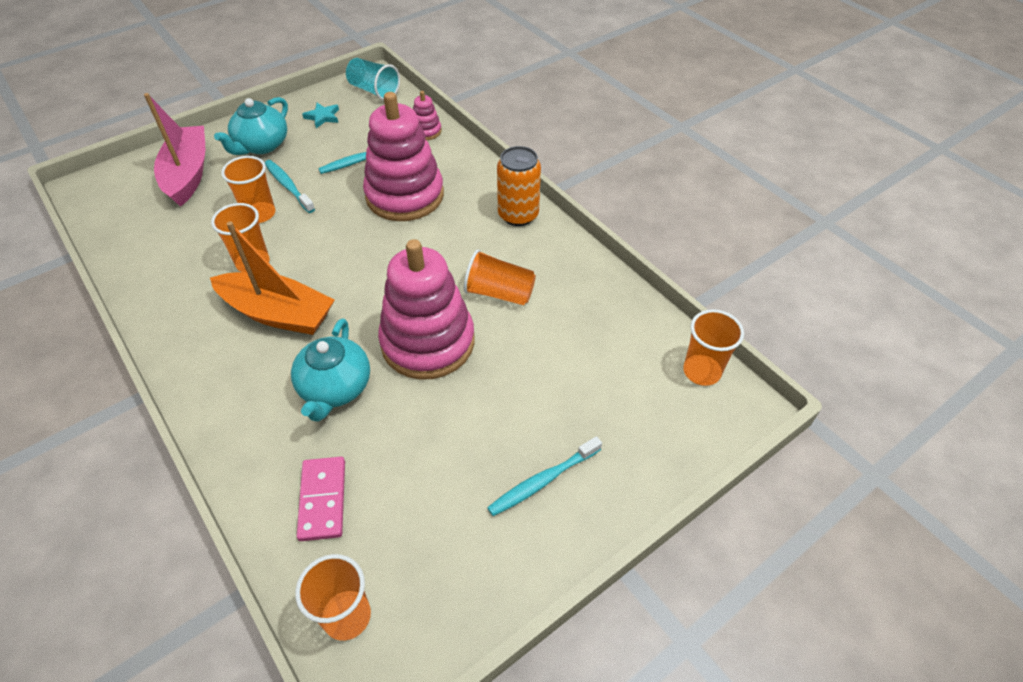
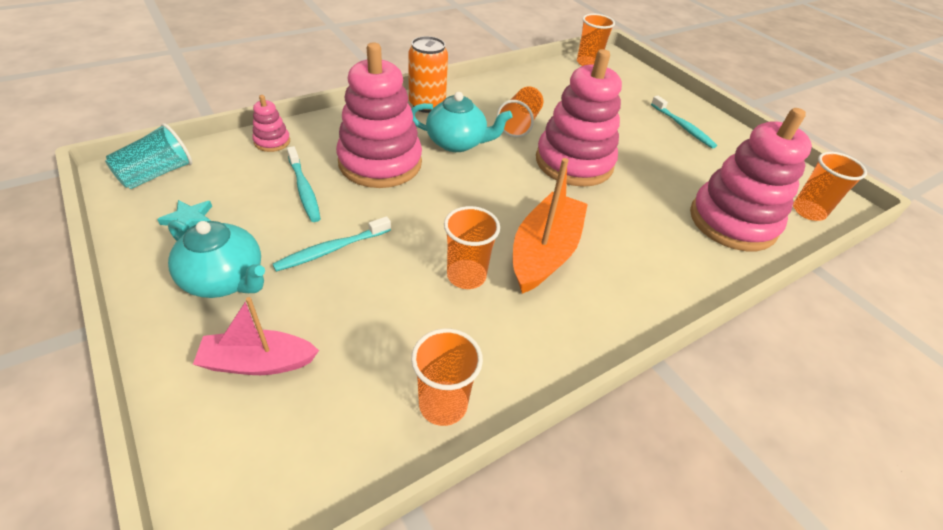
camera: 90 degrees left, 5 degrees down
pink boat [144,93,205,207] -> pink boat [193,297,319,375], size x0.65
orange cup [221,156,275,223] -> orange cup moved to [411,328,483,426]
turquoise teapot [291,319,370,422] -> turquoise teapot moved to [411,92,513,152]
pink domino [297,457,345,541] -> pink stacking toy [690,108,812,251]

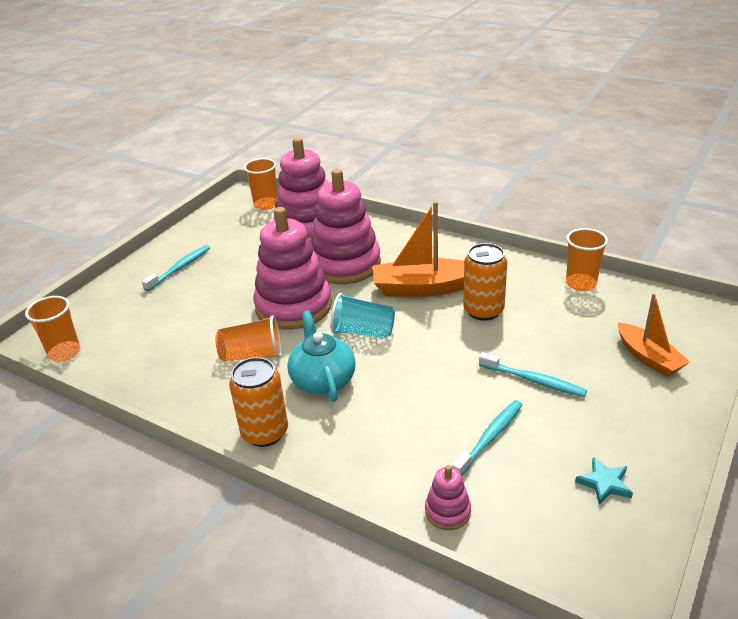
camera: 110 degrees left, 10 degrees down
turquoise cup [105,123,192,189] -> turquoise cup moved to [331,293,395,339]
turquoise teapot [168,220,265,298] -> none
pink boat [193,297,319,375] -> orange boat [618,293,690,377]
pink stacking toy [336,42,422,188] -> pink stacking toy moved to [311,169,381,284]
orange cup [444,206,500,289] -> orange can [463,243,507,321]

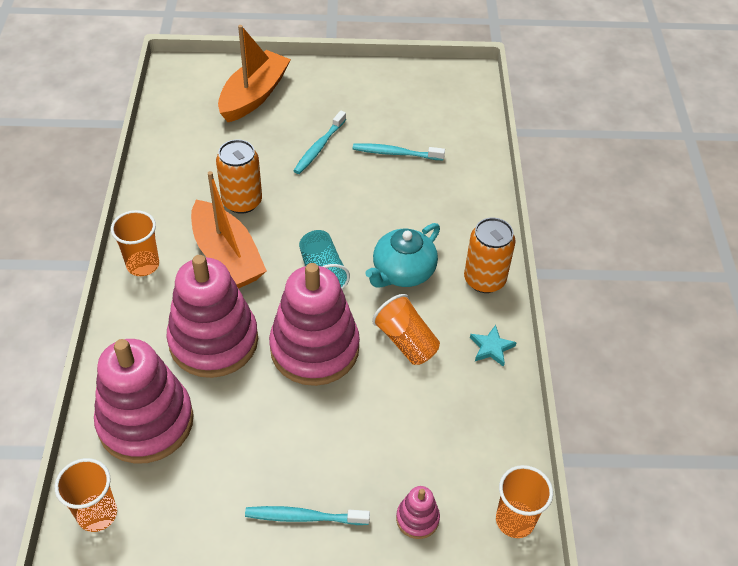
camera: 125 degrees left, 15 degrees up
pink stacking toy [425,465,471,530] -> pink stacking toy moved to [396,486,440,539]
turquoise toothbrush [479,352,587,397] -> turquoise toothbrush turned 150 degrees counterclockwise [293,111,346,174]
orange cup [566,228,608,291] -> orange cup moved to [111,210,159,276]
turquoise star [575,457,633,505] -> turquoise star moved to [470,325,517,367]
orange boat [618,293,690,377] -> orange boat [218,25,291,122], size x1.53

